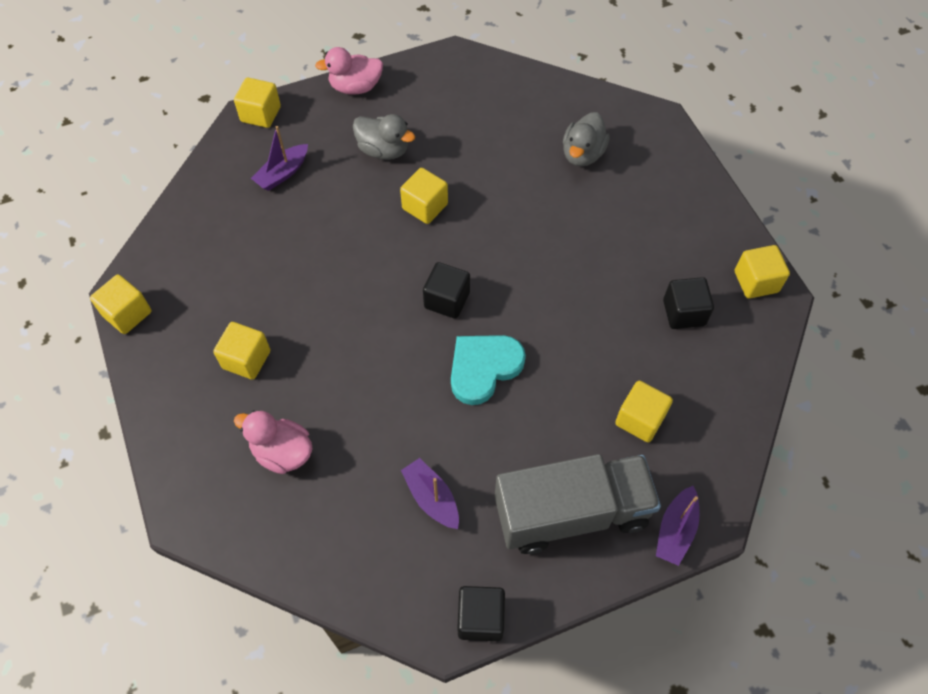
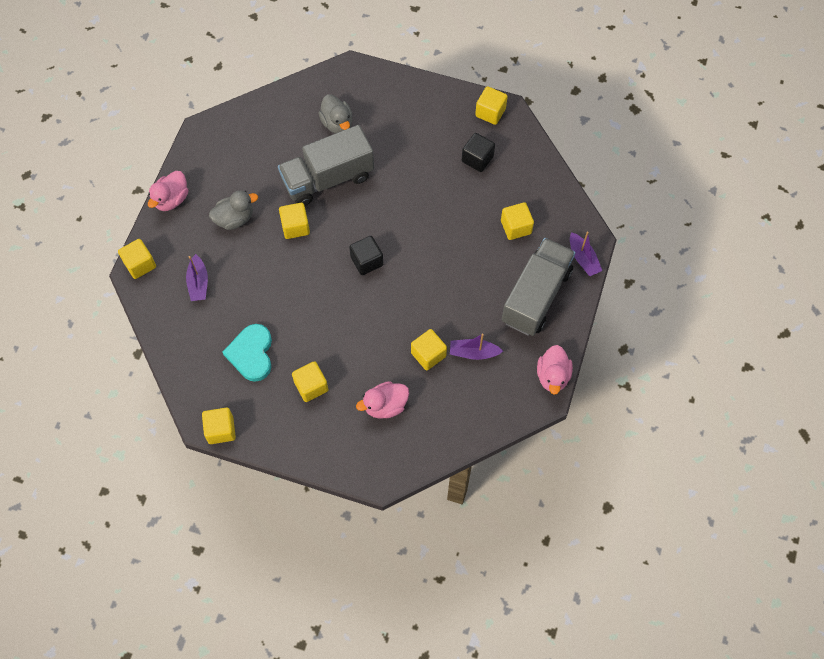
camera: 50 degrees left, 5 degrees up
turquoise heart [451,335,526,405] -> turquoise heart moved to [222,324,272,382]
black cube [457,586,505,641] -> pink duck [537,345,573,395]
none -> grey truck [278,125,374,206]
none -> yellow cube [411,329,447,370]

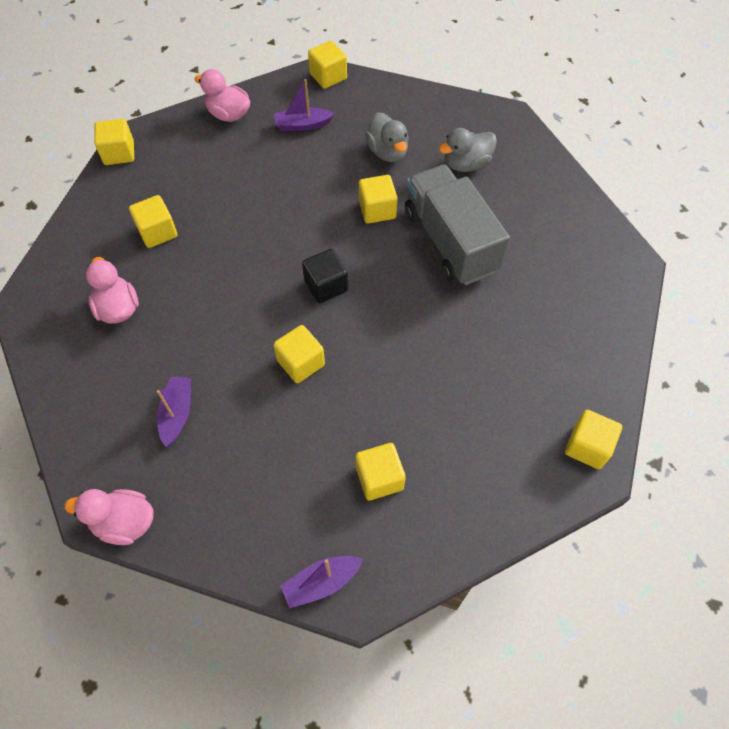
camera: 90 degrees right, 5 degrees down
pink duck [148,171,188,211] -> pink duck moved to [195,69,250,122]
turquoise heart [222,324,272,382] -> none
grey duck [319,95,353,134] -> grey duck moved to [439,128,497,172]
yellow cube [411,329,447,370] -> yellow cube moved to [273,325,325,383]
black cube [462,133,495,172] -> none
grey truck [502,238,575,336] -> none

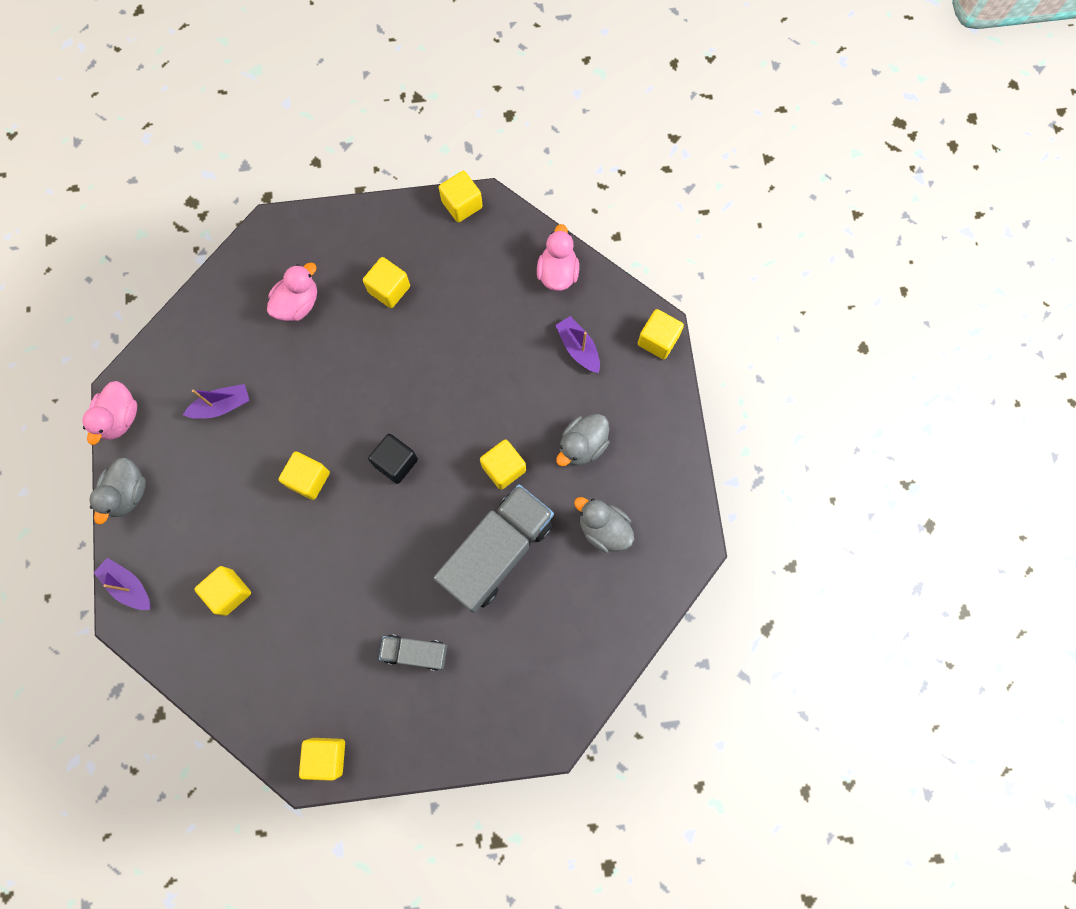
camera: 65 degrees right, 15 degrees up
pink duck [64,489,154,545] -> pink duck turned 150 degrees counterclockwise [82,381,137,445]
none -> grey duck [89,457,146,524]
none -> grey truck [379,634,447,671]

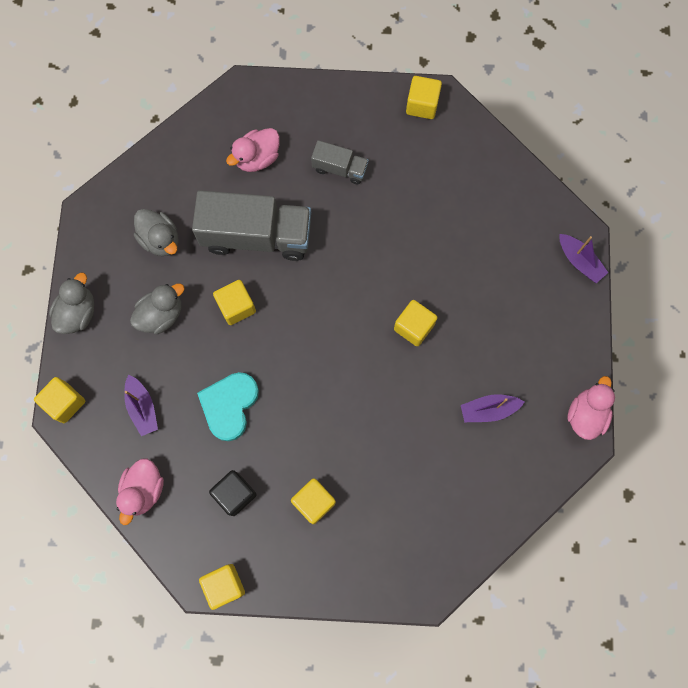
camera: 170 degrees left, 0 degrees up
grey duck [89,457,146,524] -> grey duck moved to [49,273,94,334]
yellow cube [194,566,251,616] -> none
pink duck [267,262,317,321] -> pink duck moved to [226,128,280,172]
black cube [368,434,418,484] -> black cube moved to [209,470,256,516]
grey truck [433,484,554,613] -> grey truck turned 135 degrees counterclockwise [192,190,311,261]
none -> turquoise heart [197,372,259,441]

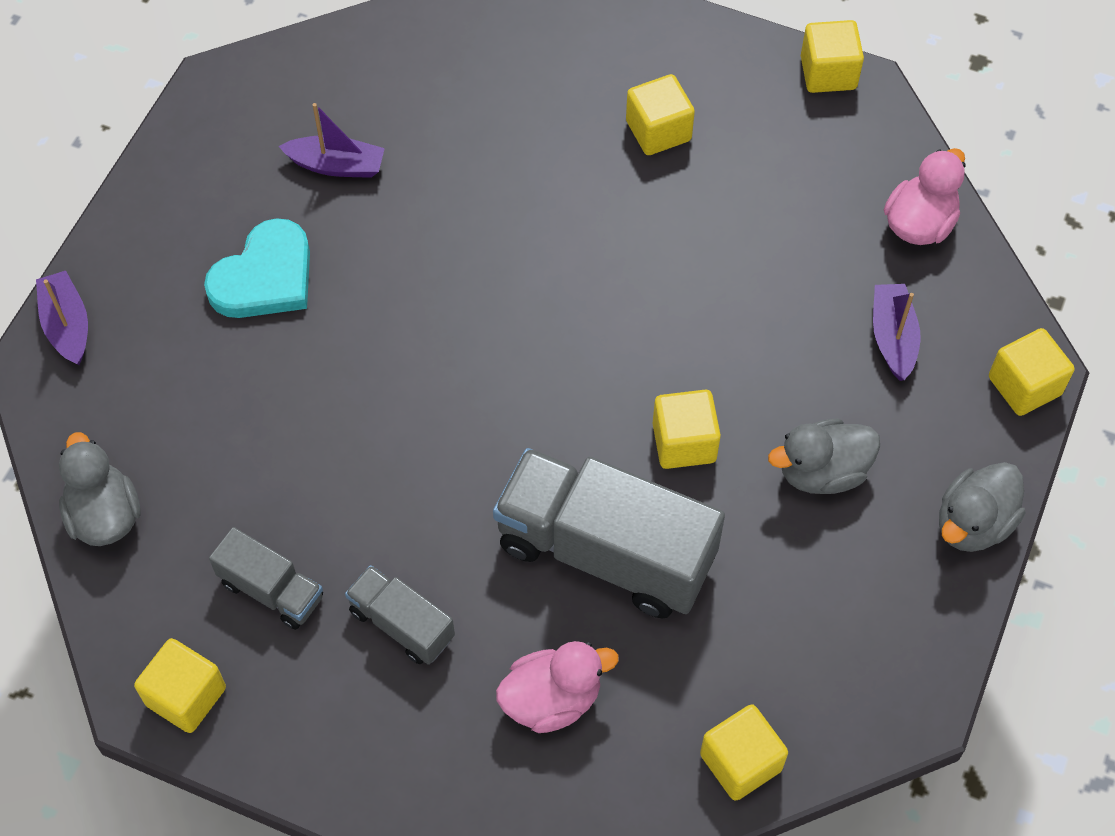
camera: 160 degrees left, 15 degrees down
grey duck [134,209,179,256] -> grey duck moved to [59,432,141,546]
turquoise heart [197,372,259,441] -> turquoise heart moved to [204,218,310,318]
black cube [209,470,256,516] -> none
yellow cube [394,300,437,346] -> yellow cube moved to [700,704,788,801]
pink duck [567,376,615,440] -> none
none -> grey truck [209,527,323,630]

